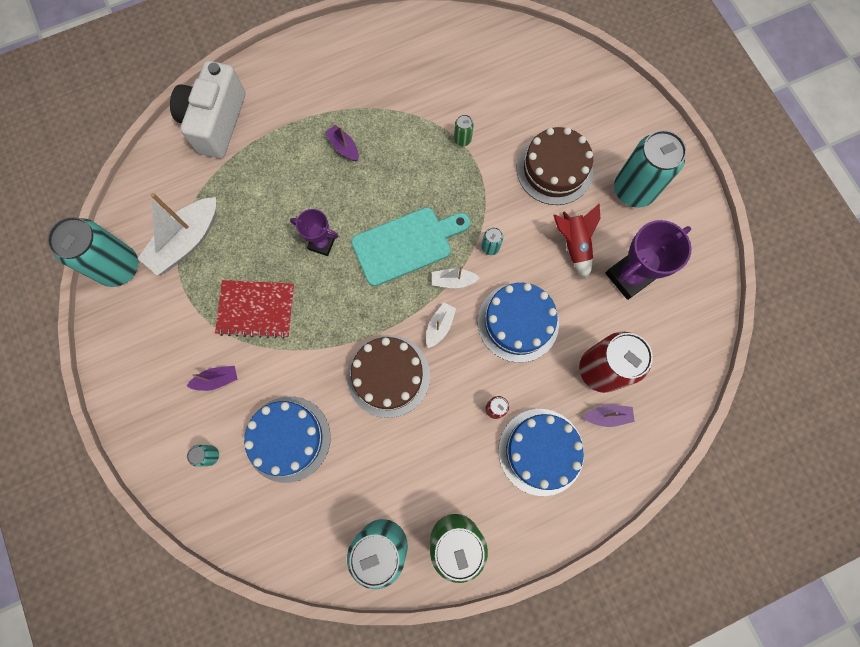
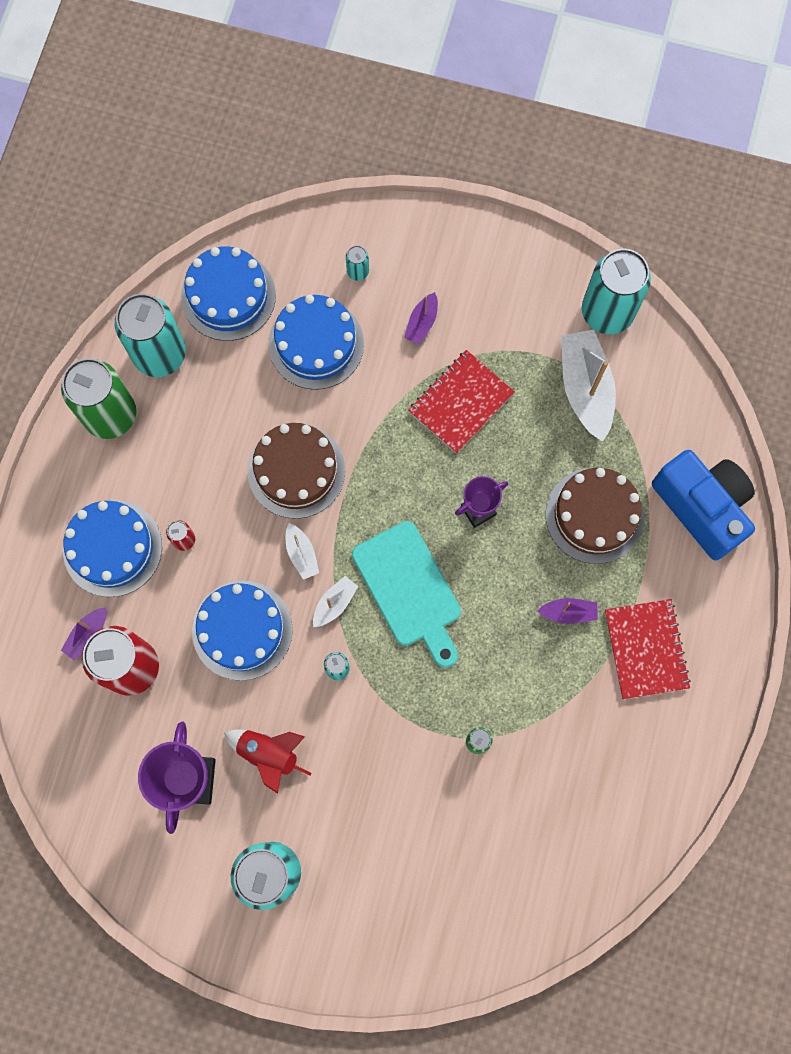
camera: 130 degrees right, 0 degrees up
white camera [170,61,245,158] -> blue camera [652,450,755,560]
turquoise cutting board [351,207,470,286] -> turquoise cutting board turned 45 degrees counterclockwise [352,521,461,668]
brown cake [517,127,593,205] -> brown cake moved to [546,468,644,564]
none -> blue cake [181,246,276,341]
none -> red notebook [605,599,691,699]

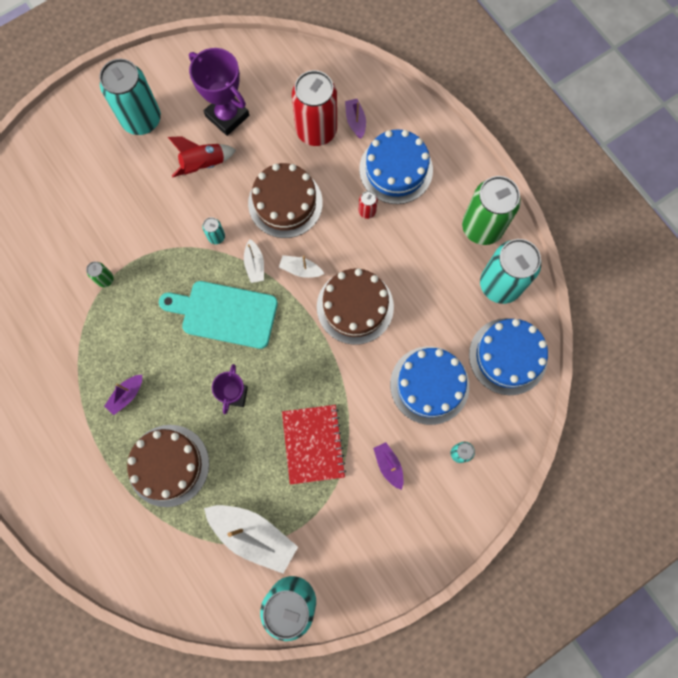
camera: 130 degrees right, 0 degrees up
blue cake [192,581,293,681] -> brown cake [248,163,323,238]
red notebook [605,599,691,699] -> none
blue camera [652,450,755,560] -> none

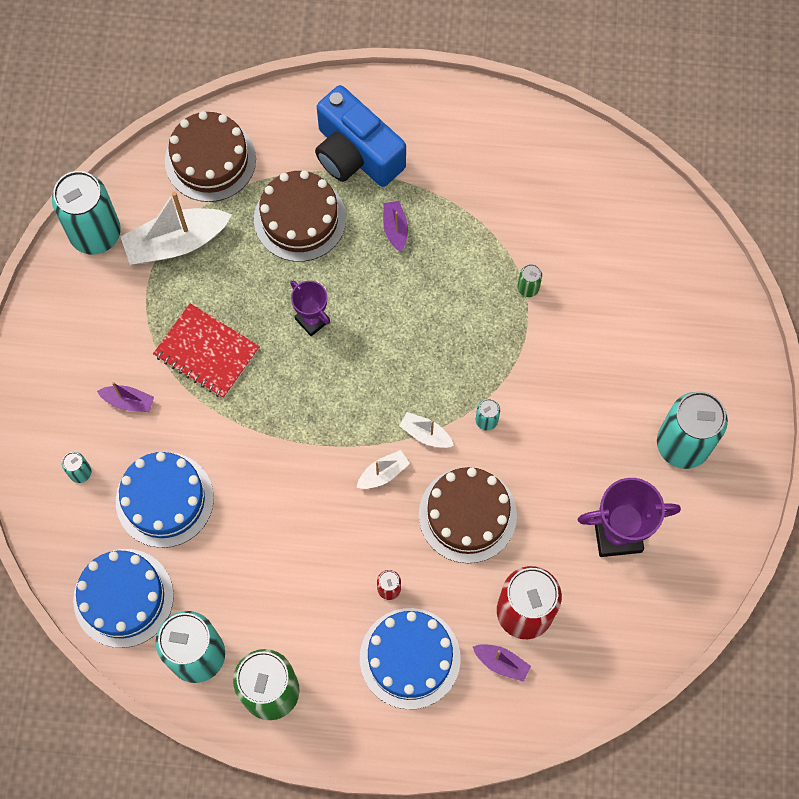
camera: 130 degrees right, 5 degrees down
turquoise cutting board [159,281,278,349] -> none
red rocket [168,136,236,178] -> none
brown cake [317,268,394,345] -> brown cake moved to [165,111,256,202]
none -> blue camera [315,85,406,187]

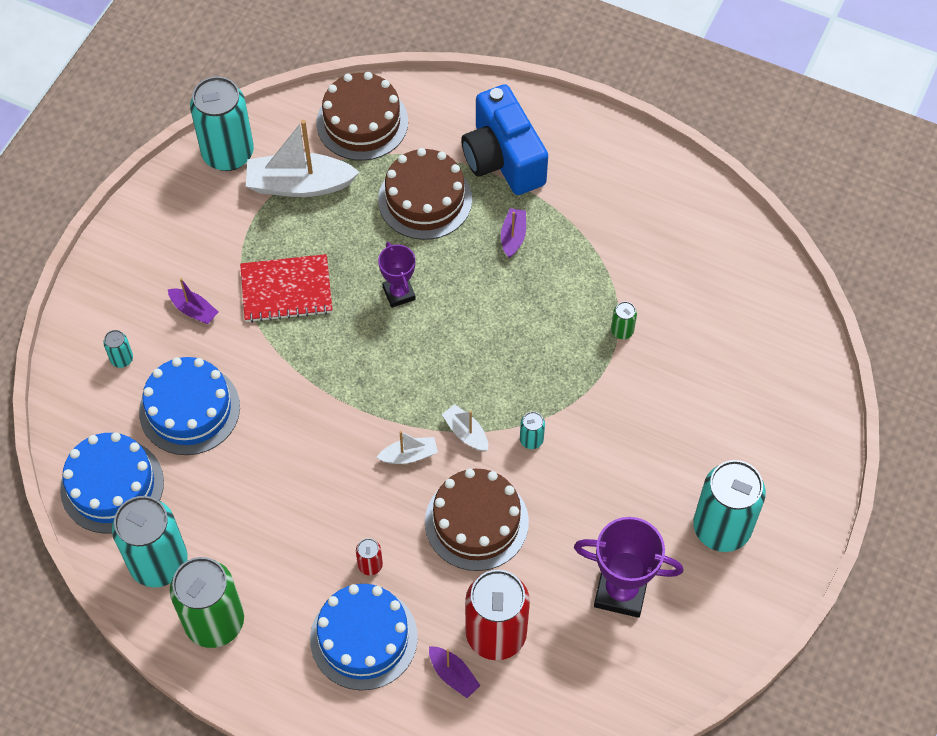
camera: 20 degrees right, 10 degrees down
red notebook [153,303,260,399] -> red notebook turned 60 degrees counterclockwise [240,254,332,323]

